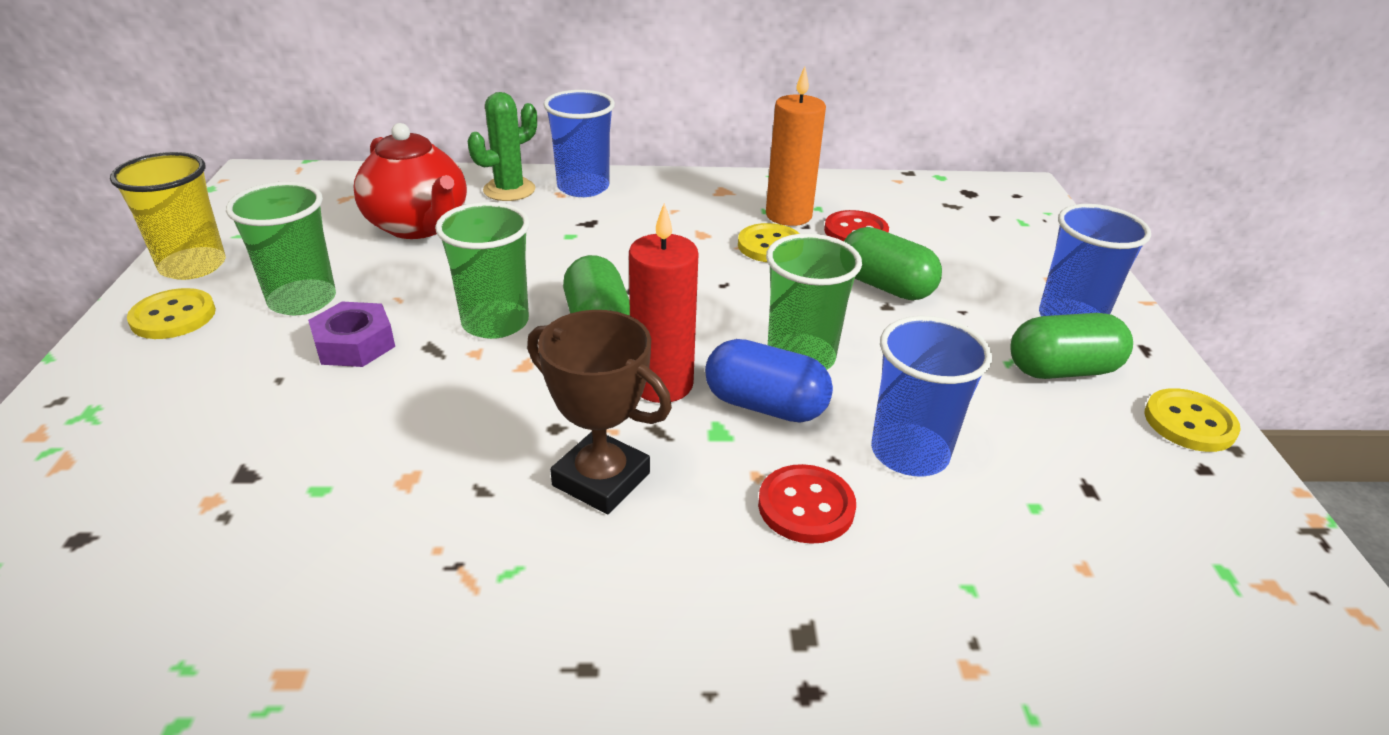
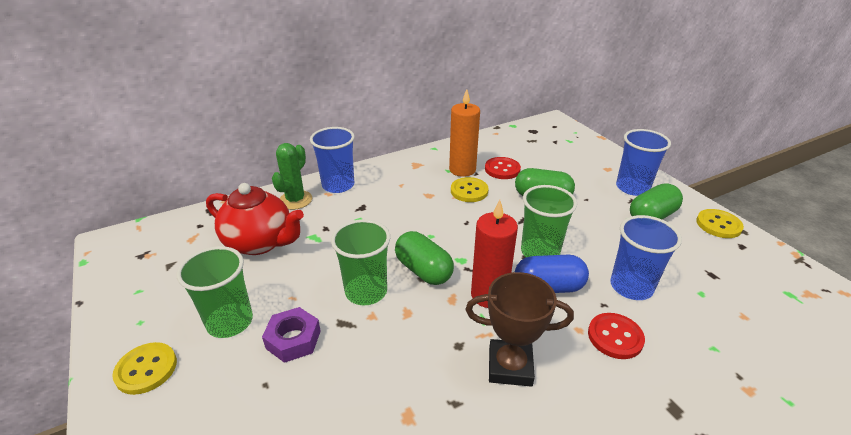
camera: 25 degrees left, 0 degrees up
yellow cup [110,152,226,280] -> none

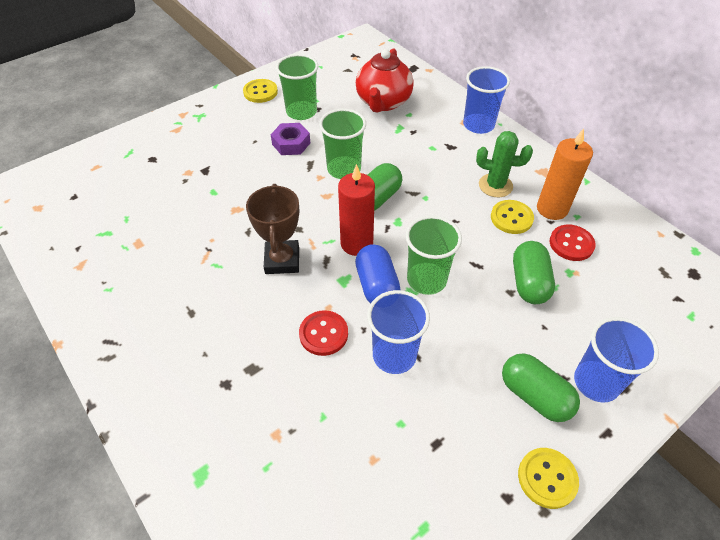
camera: 80 degrees right, 15 degrees up
green cactus [272,143,312,210] -> green cactus moved to [476,131,533,197]

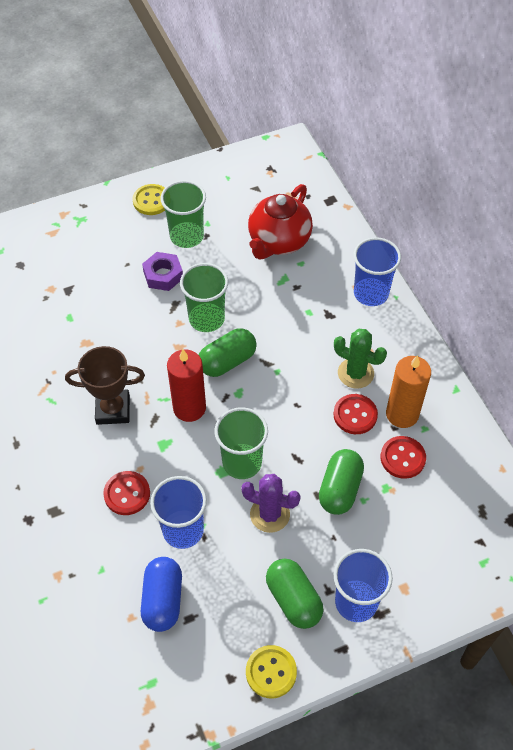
camera: 15 degrees right, 5 degrees up
brown trophy [246,184,299,274] -> brown trophy turned 75 degrees clockwise [65,346,145,425]
blue capsule [355,244,400,303] -> blue capsule moved to [141,557,182,632]
yellow button [491,200,534,234] -> red button [333,394,378,434]
none -> purple cactus [241,474,301,533]

